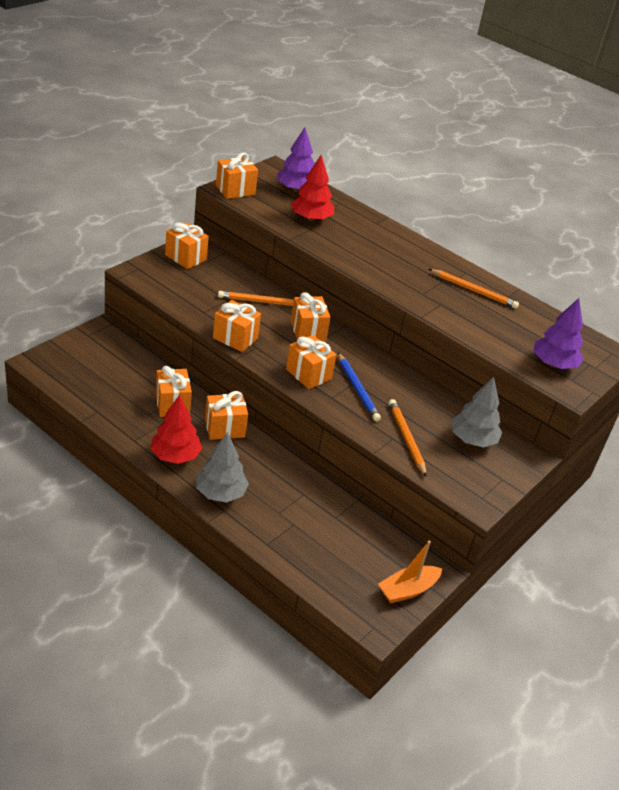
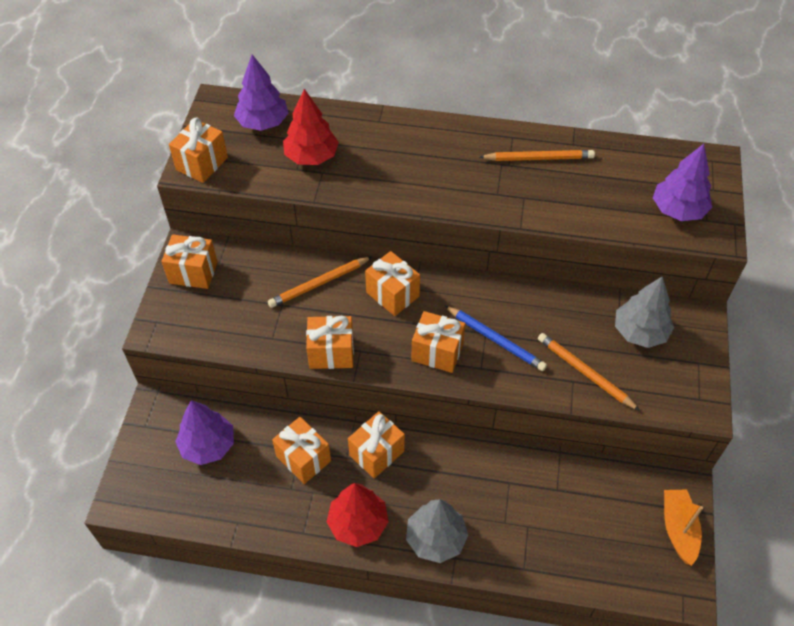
camera: 25 degrees left, 15 degrees up
orange boat [378,541,442,604] -> orange boat turned 150 degrees clockwise [664,490,703,566]
none -> purple tree [175,400,234,465]

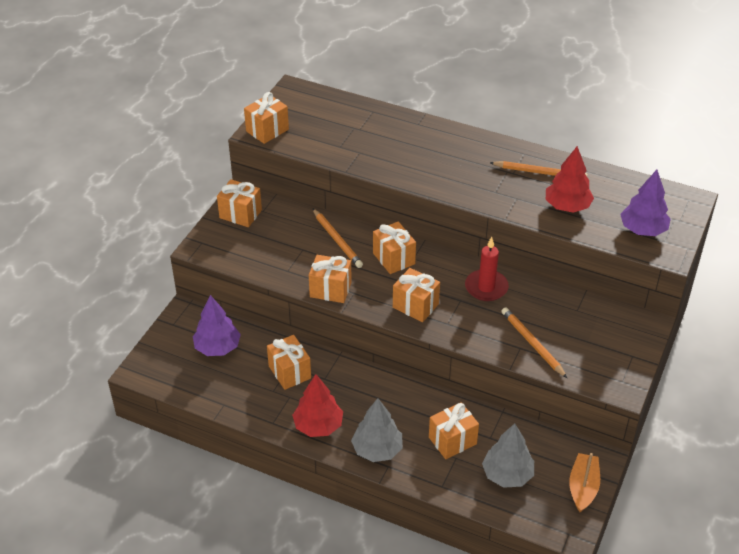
camera: 15 degrees right, 10 degrees down
purple tree [234,54,288,131] -> none
orange pencil [268,256,372,308] -> orange pencil turned 105 degrees counterclockwise [312,208,363,268]
red tree [283,89,339,165] -> red tree moved to [546,146,594,213]
orange gift [348,411,405,479] -> orange gift moved to [429,402,479,459]
blue pencil [444,305,547,371] -> none
grey tree [615,276,674,348] -> grey tree moved to [482,424,534,488]
none -> red candle [465,237,509,301]

